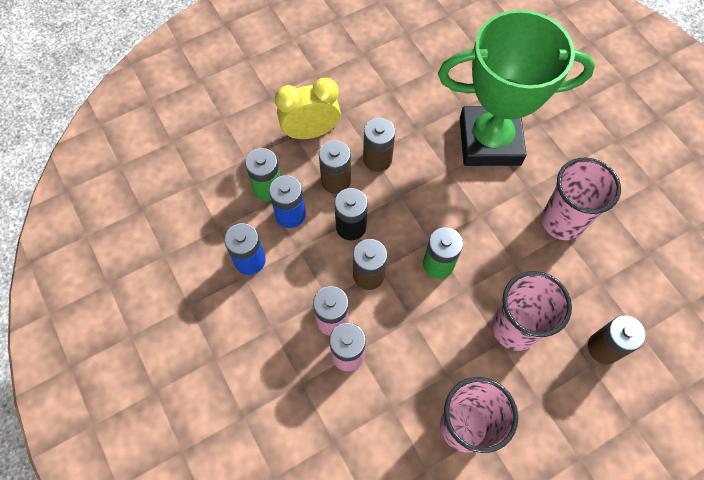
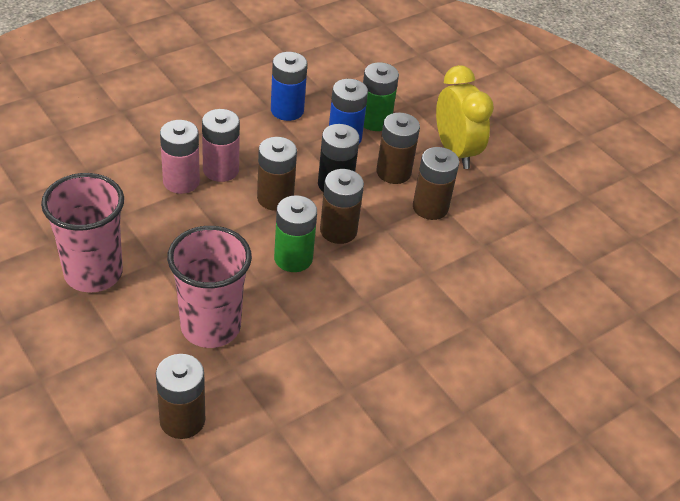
camera: 80 degrees right, 20 degrees down
green trophy [438,10,595,166] -> none
pink cup [541,158,621,240] -> none
none -> brown battery [320,169,364,244]

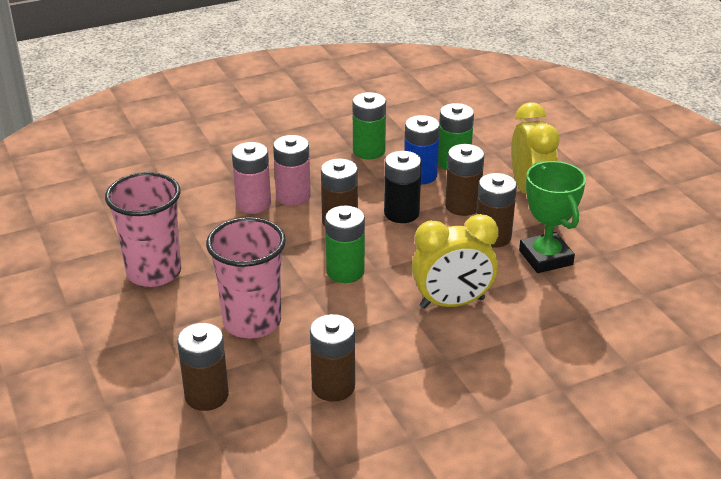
camera: 15 degrees right, 10 degrees down
blue battery [271,52,307,121] -> green battery [353,92,386,159]
brown battery [320,169,364,244] -> brown battery moved to [310,314,355,402]
none -> yellow clock [412,214,499,309]
none -> green trophy [519,161,586,273]

